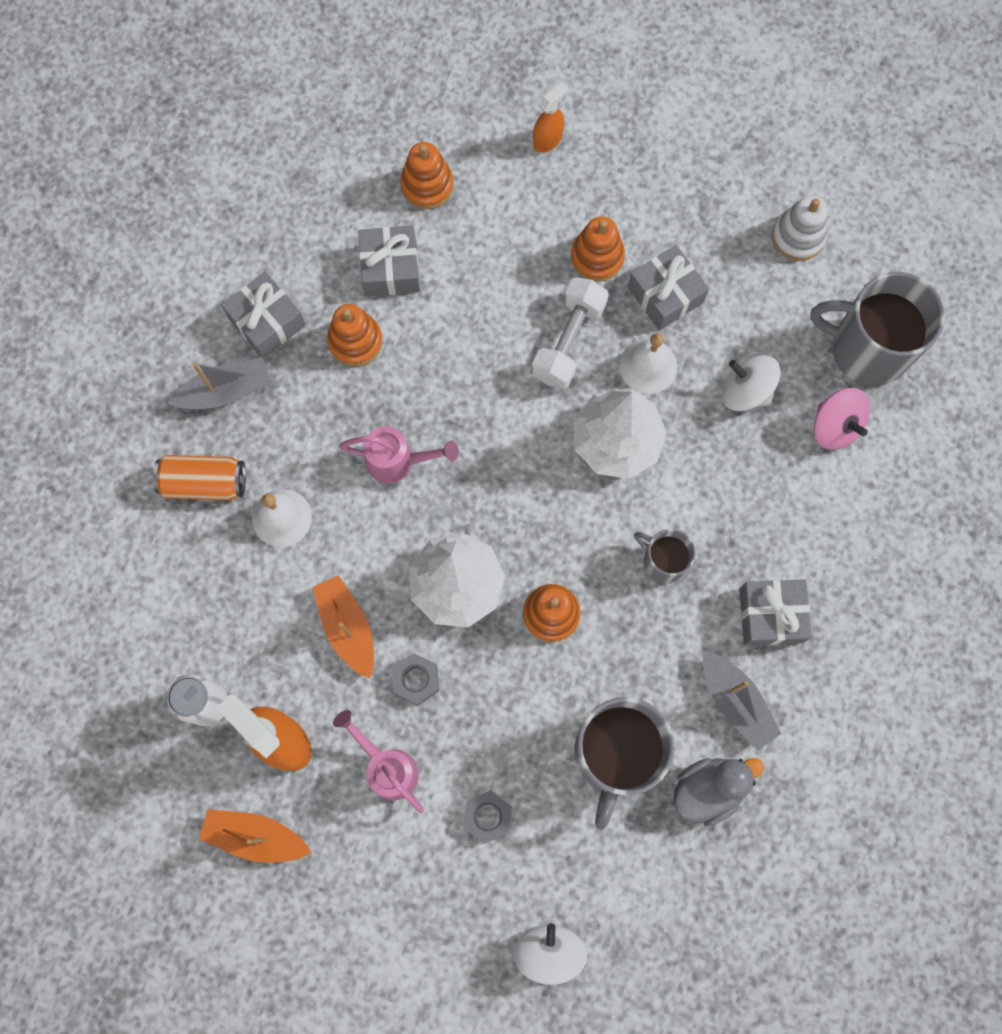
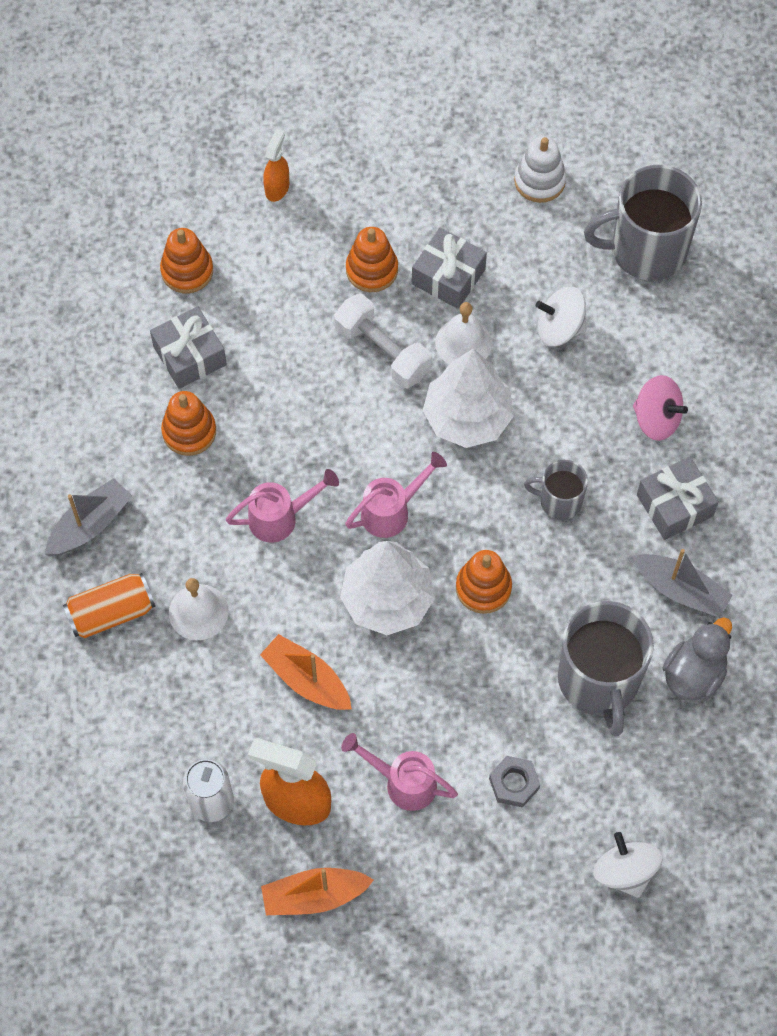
camera: 25 degrees left, 10 degrees down
grey gift [221,272,306,358] -> none
grey nut [392,653,439,705] -> none
white dumbbell [532,277,609,389] -> white dumbbell turned 45 degrees counterclockwise [334,294,432,388]
pink spinning top [814,388,870,450] -> pink spinning top moved to [633,375,688,441]
none -> pink watering can [345,452,447,538]

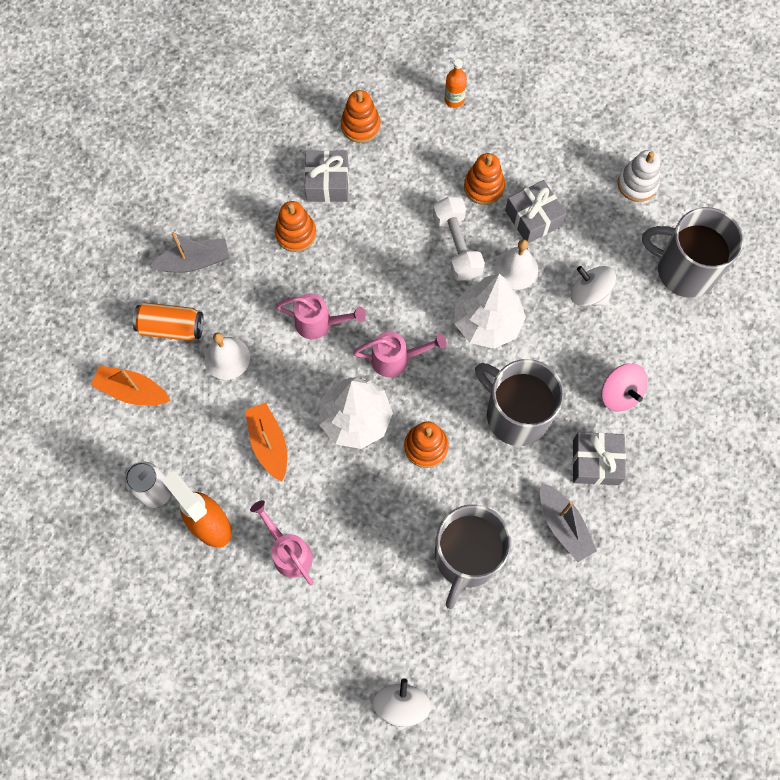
camera: 30 degrees right, 5 degrees up
orange boat [261,868,374,915] -> orange boat moved to [91,365,171,405]
orange spray bottle [263,129,289,202] -> orange bottle [444,59,467,108]
grey nut [489,756,540,808] -> none
grey mug [524,460,588,520] -> grey mug [475,359,564,446], size x1.89
grey duck [663,617,732,700] -> none

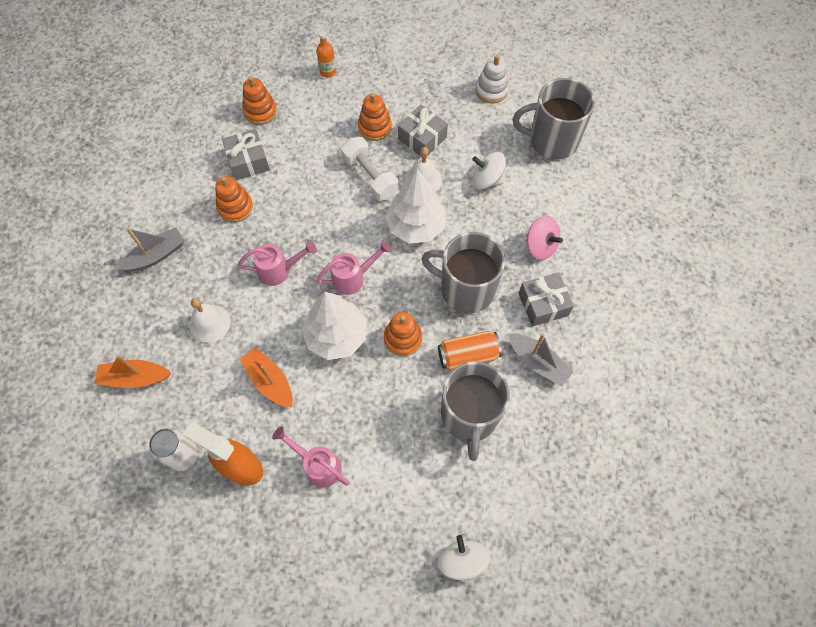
camera: 20 degrees left, 5 degrees down
orange can [133,302,204,341] -> orange can moved to [438,331,502,370]

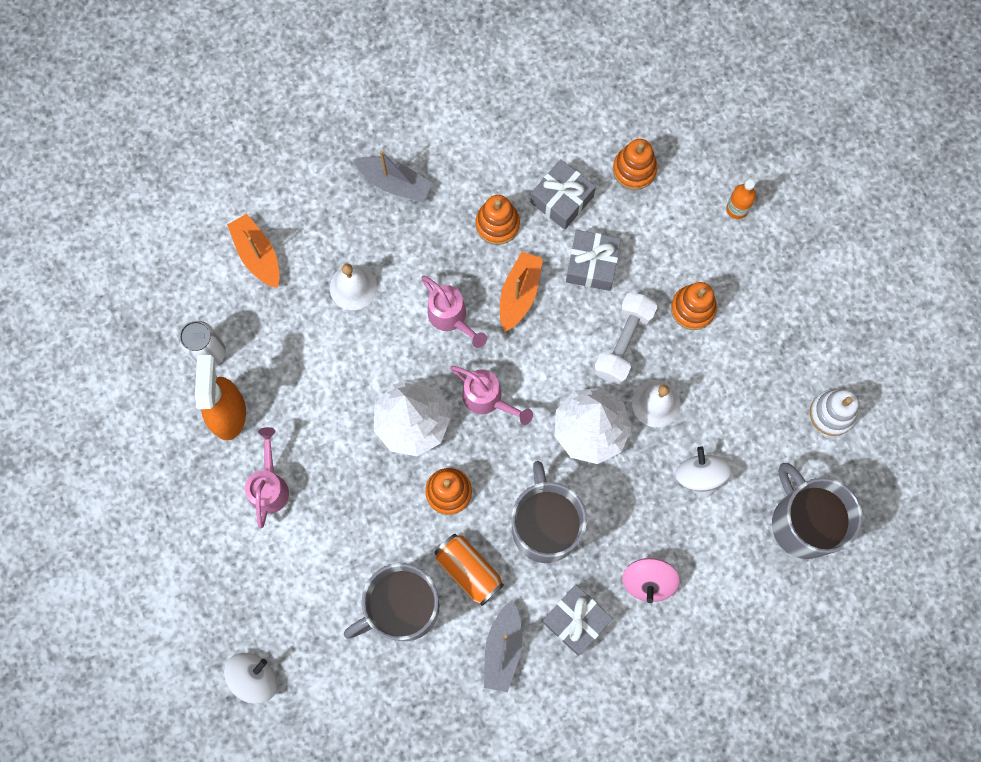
camera: 60 degrees right, 10 degrees up
orange boat [240,347,293,407] -> orange boat moved to [500,252,543,332]
grey gift [398,105,448,157] -> grey gift moved to [566,230,621,291]

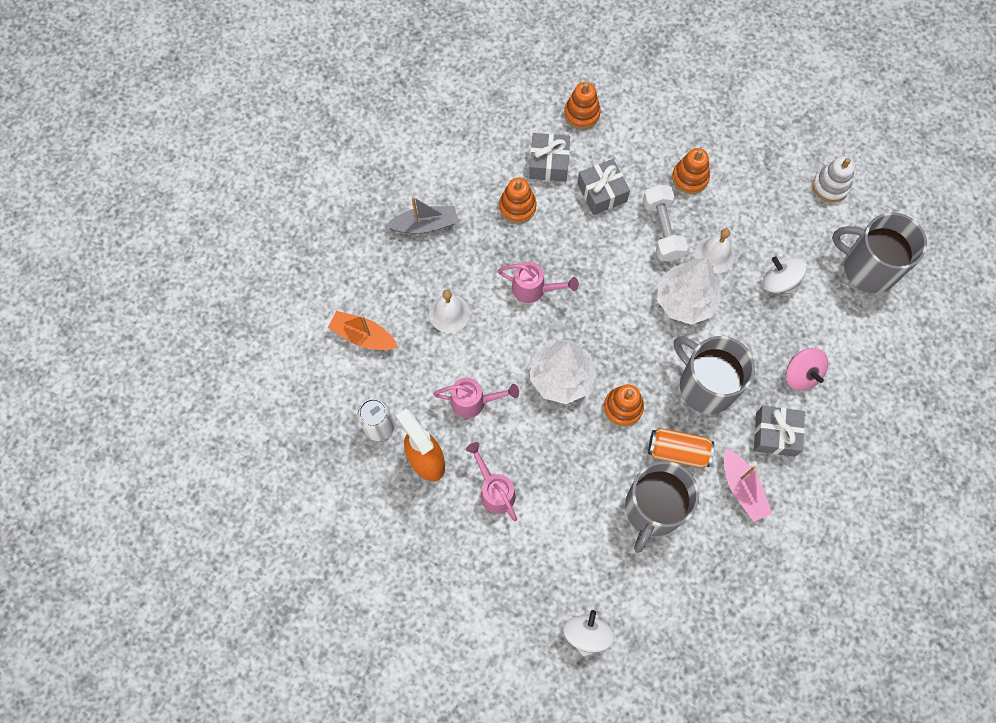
camera: 35 degrees left, 5 degrees down
pink watering can [450,366,533,425] -> pink watering can moved to [433,377,519,418]
grey boat [484,600,522,692] -> pink boat [724,449,772,522]
orange boat [500,252,543,332] -> none
orange bottle [726,179,756,219] -> none

